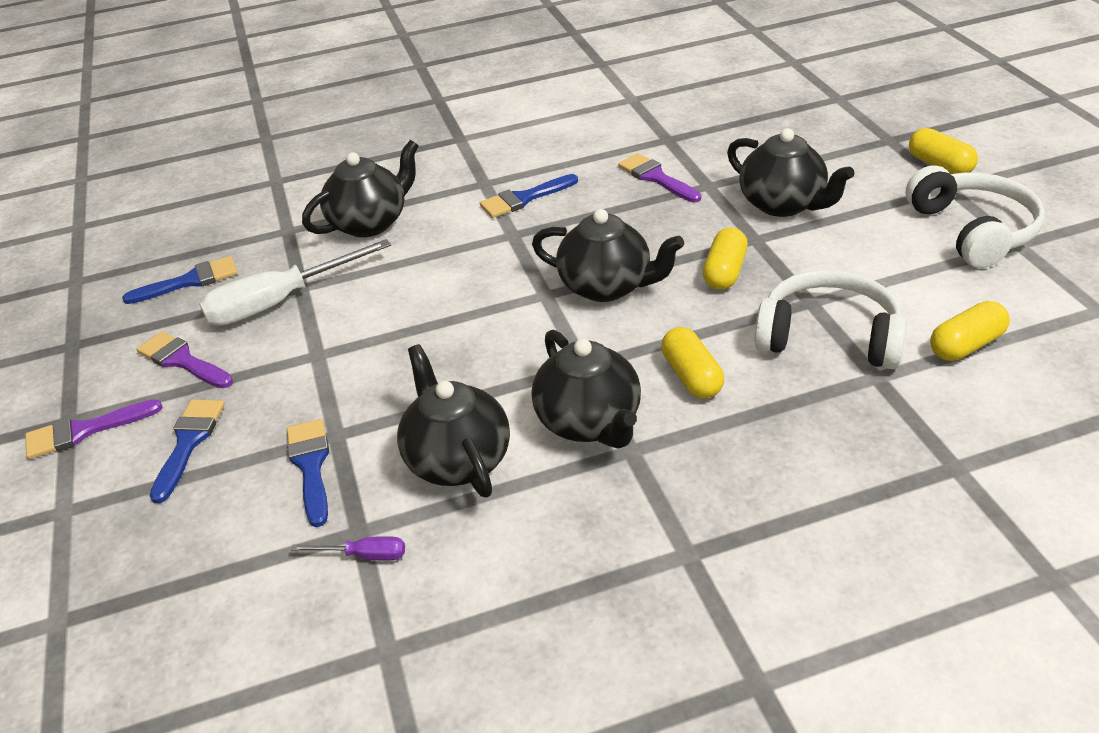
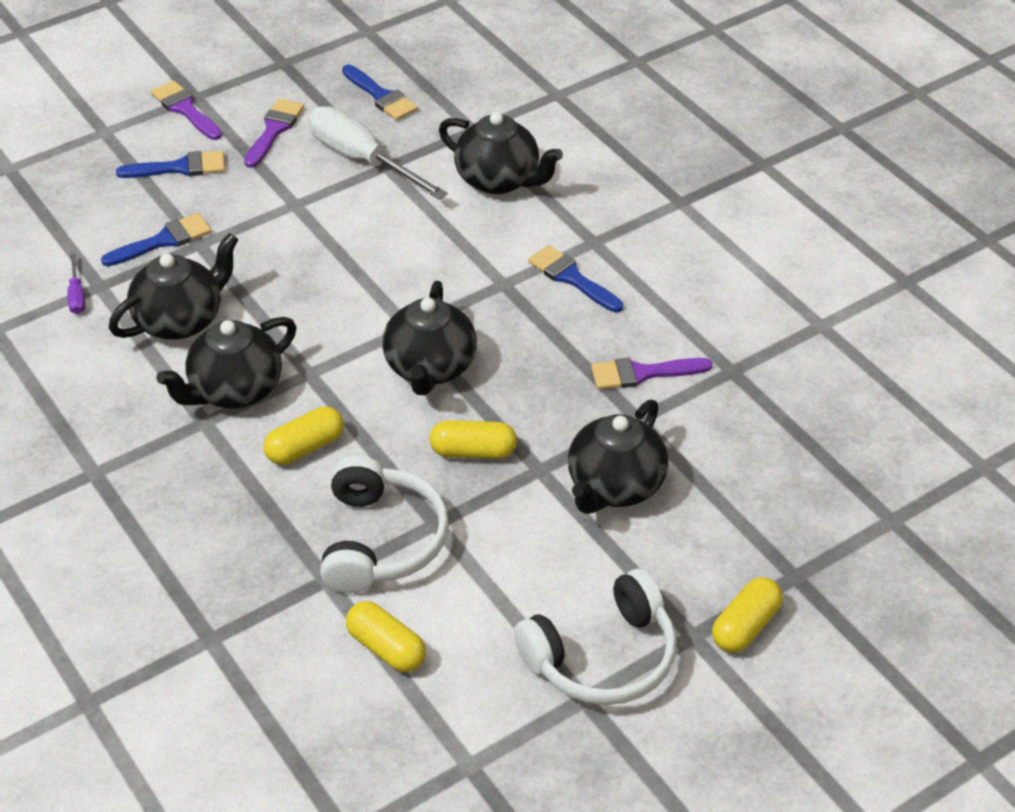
camera: 70 degrees right, 5 degrees up
purple brush [618,153,701,202] -> purple brush turned 135 degrees counterclockwise [591,358,712,389]

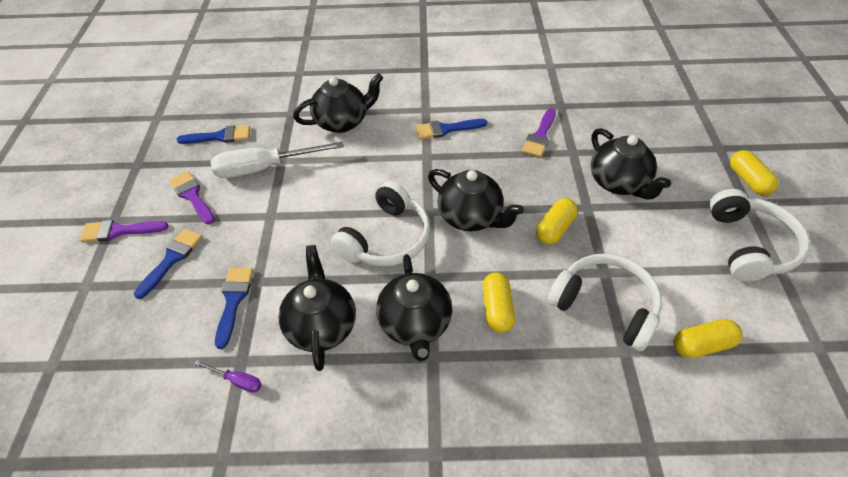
camera: 55 degrees left, 5 degrees up
none -> white headphones [331,181,431,267]

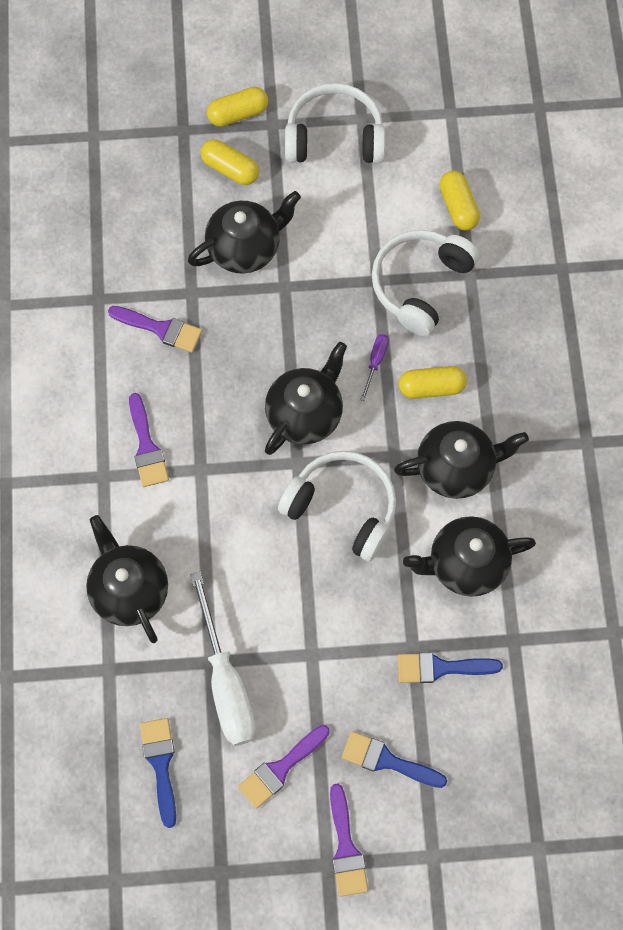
camera: 95 degrees left, 20 degrees up
purple screwdriver [194,360,262,393] -> purple screwdriver moved to [360,334,389,401]
blue brush [415,119,487,140] -> purple brush [129,393,169,487]
yellow capsule [536,198,578,245] -> yellow capsule moved to [201,139,259,185]

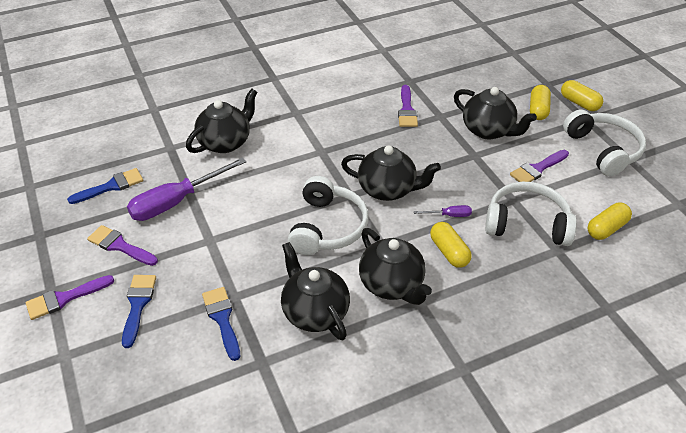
camera: 70 degrees right, 25 degrees down
purple brush [129,393,169,487] -> purple brush moved to [510,150,569,182]
white screwdriver [190,572,256,746] -> purple screwdriver [127,157,246,221]

